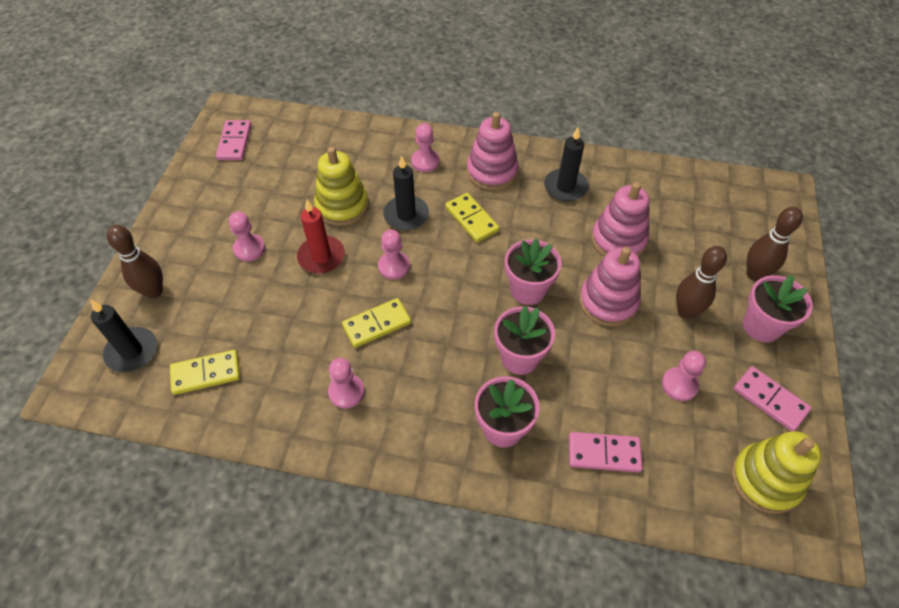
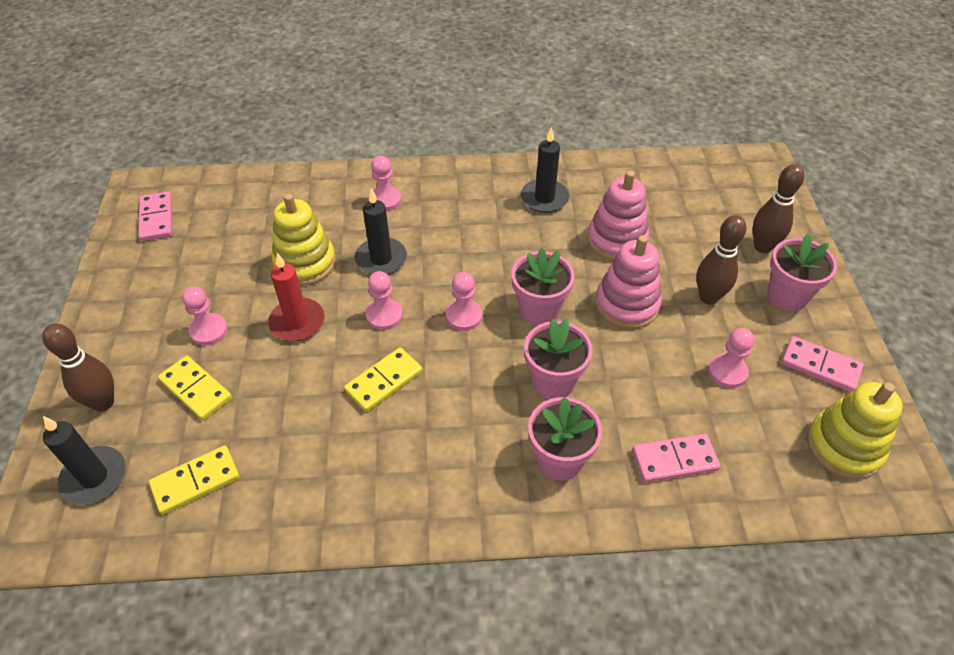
camera: 15 degrees left, 5 degrees down
pink pawn [328,358,365,409] -> pink pawn moved to [446,272,482,331]
yellow domino [445,193,499,243] -> yellow domino moved to [158,355,232,420]
pink stacking toy [467,112,519,190] -> none

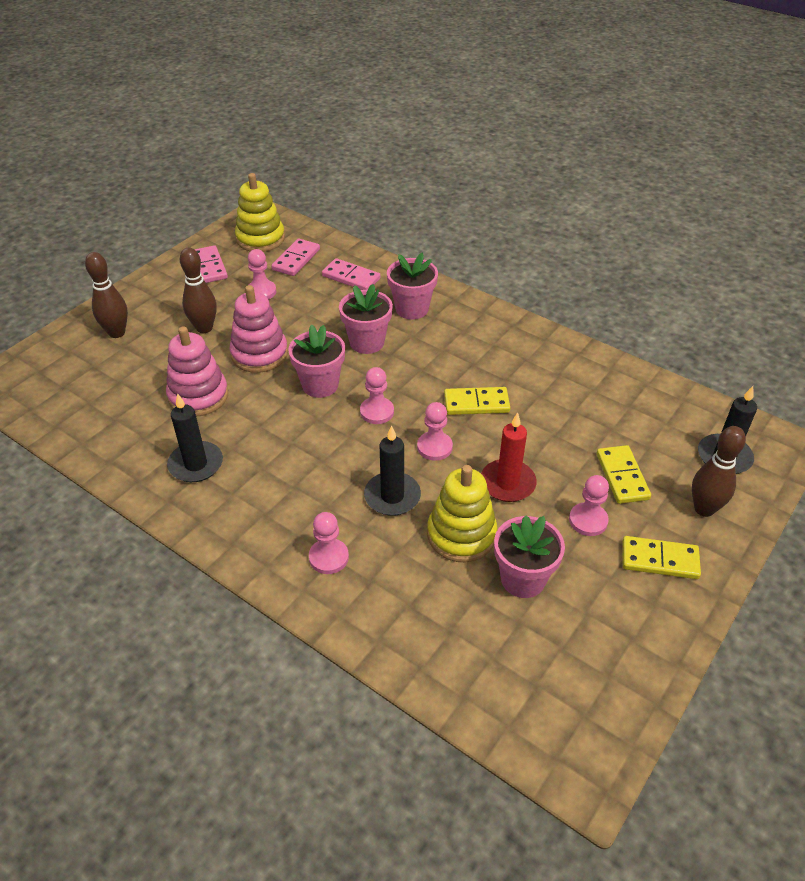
camera: 140 degrees left, 5 degrees down
pink domino [138,191,172,241] -> pink domino moved to [272,238,320,276]
yellow domino [149,446,240,515] -> yellow domino moved to [622,536,701,579]
pink flower pot [767,233,837,311] -> pink flower pot moved to [494,515,565,598]

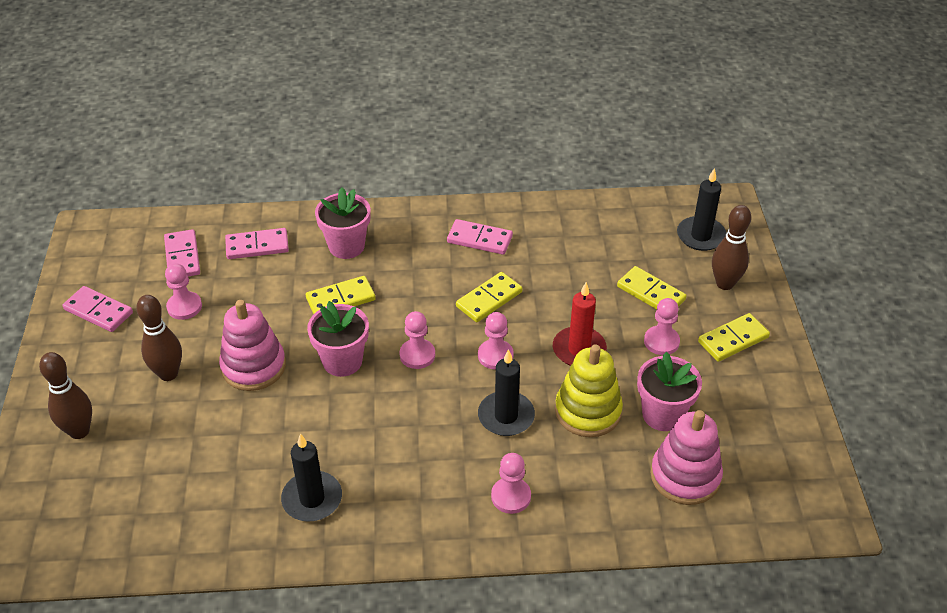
camera: 40 degrees left, 0 degrees up
pink stacking toy [166,326,228,416] -> pink stacking toy moved to [651,410,723,505]
yellow stacking toy [235,173,285,252] -> none
pink flower pot [339,284,393,354] -> yellow domino [306,276,376,314]
none -> pink domino [447,219,513,255]

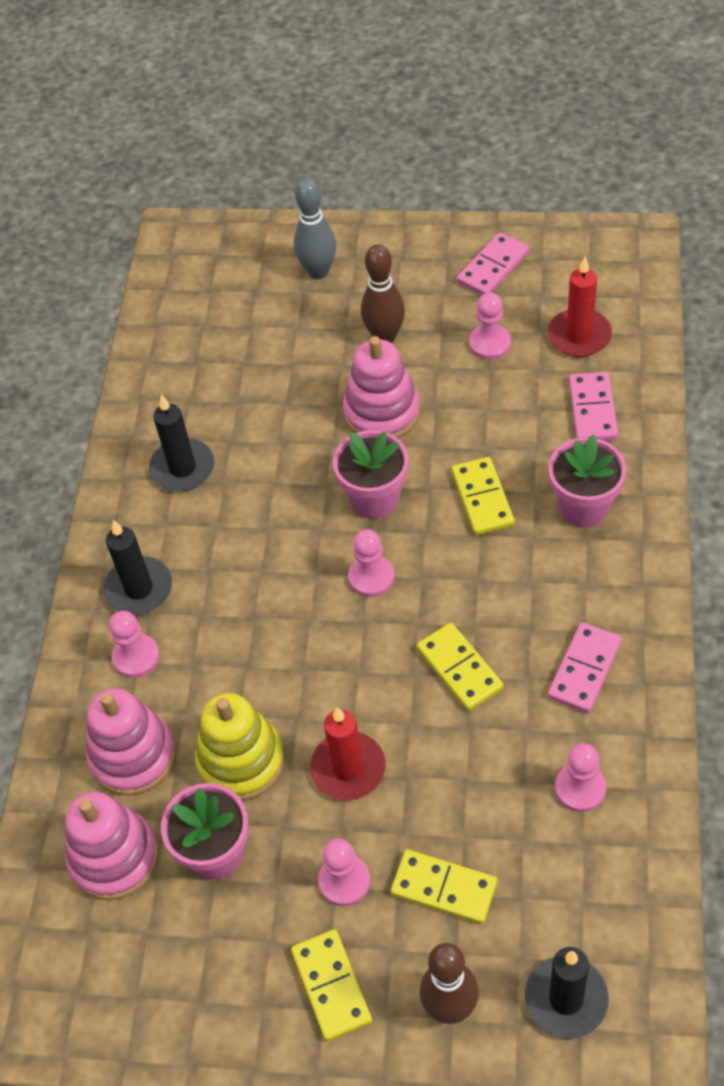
camera: 105 degrees right, 10 degrees up
brown bowling pin [39,352,92,439] -> grey bowling pin [294,179,336,279]
pink domino [164,229,200,277] -> red candle [548,257,612,357]
pink pawn [478,312,514,370] -> pink pawn moved to [555,743,606,812]
black candle [478,349,535,436] -> black candle moved to [103,520,172,615]
yellow domino [617,266,686,309] -> yellow domino turned 60 degrees clockwise [391,849,497,924]
none -> pink stacking toy [86,688,176,796]

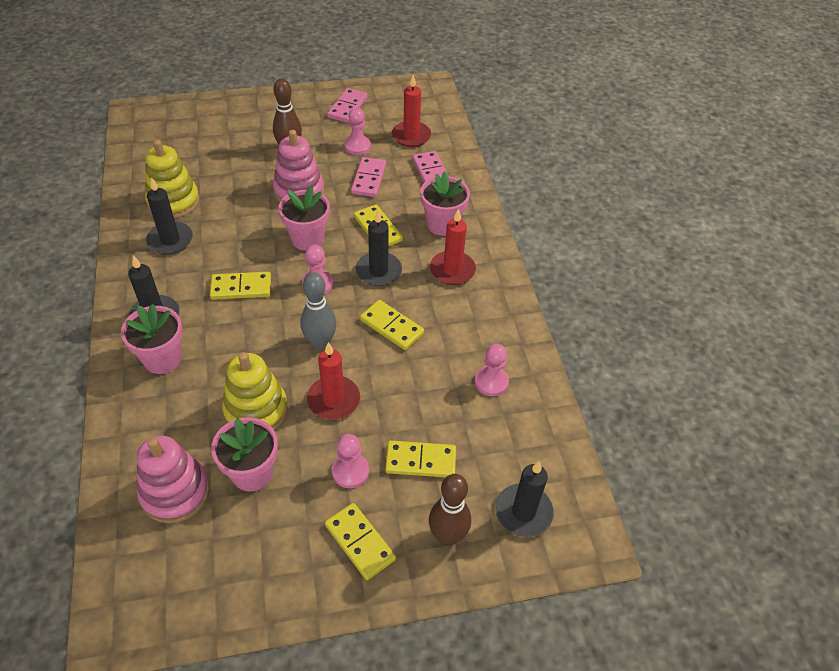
camera: 25 degrees left, 5 degrees down
pink stacking toy [86,688,176,796] -> none
pink pawn [109,611,159,678] -> pink flower pot [121,304,183,374]
grey bowling pin [294,179,336,279] -> grey bowling pin moved to [300,272,336,350]
pink domino [548,622,622,713] -> pink domino moved to [351,157,386,197]
none -> yellow stacking toy [145,140,200,219]
none -> yellow domino [210,272,271,300]
none -> black candle [355,210,402,286]
none -> red candle [430,209,476,285]

